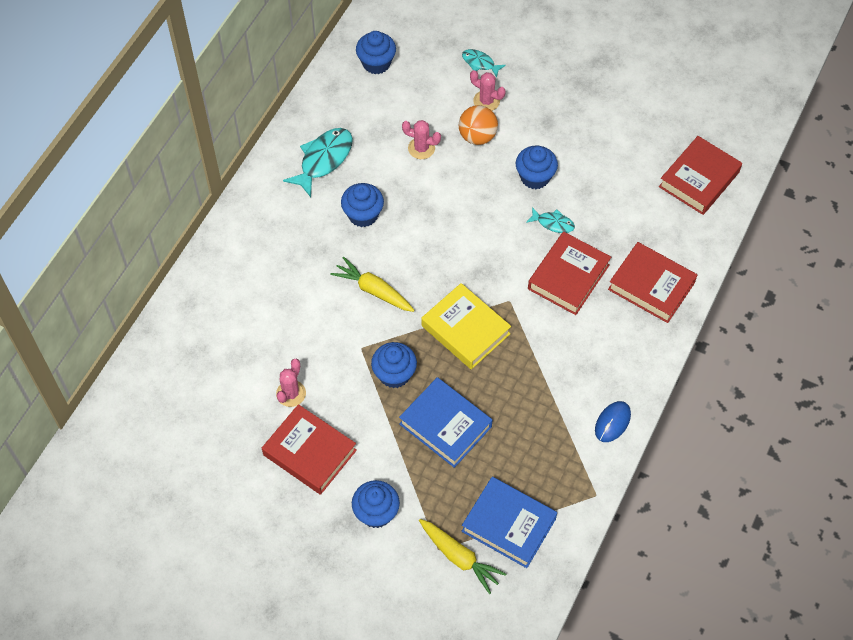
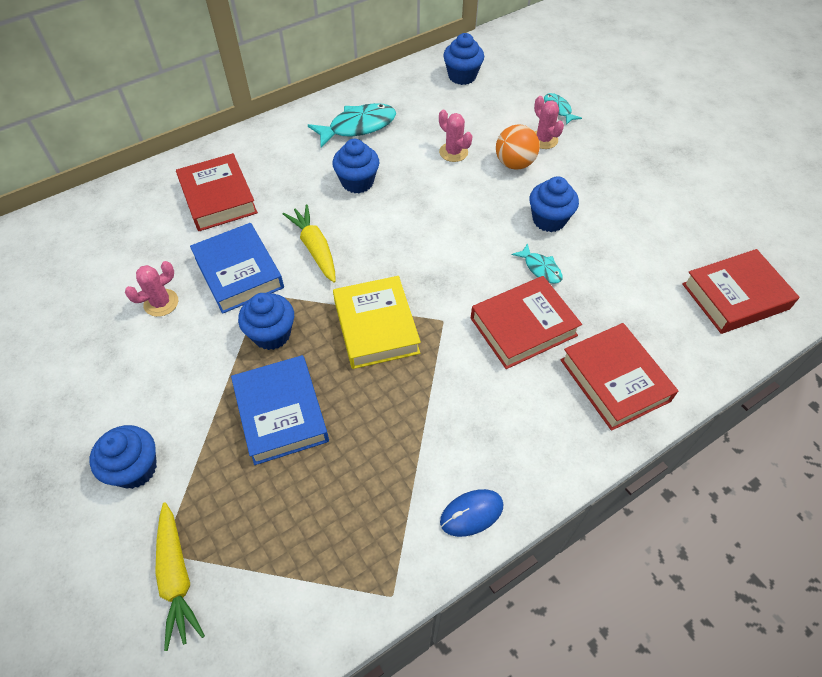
camera: 30 degrees right, 5 degrees down
red book [262,404,357,495] -> red book moved to [176,153,258,231]
blue book [462,477,557,568] -> blue book moved to [190,223,284,314]

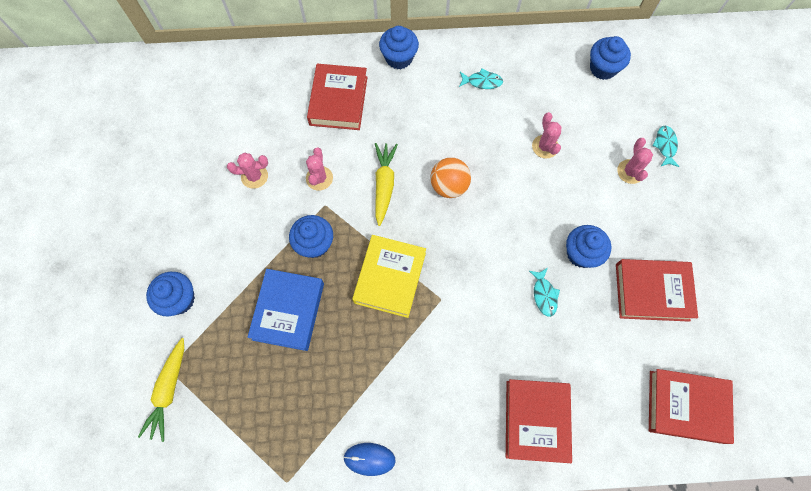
camera: 30 degrees right, 15 degrees up
blue book [190,223,284,314] -> pink cactus [306,147,333,191]
turquoise fish [308,103,396,148] -> turquoise fish [459,69,503,89], size x0.55
blue cupcake [333,139,379,193] -> blue cupcake moved to [379,26,419,69]
red book [471,276,582,369] -> red book moved to [616,259,698,322]
orange ball [496,124,540,170] -> orange ball moved to [430,158,471,198]

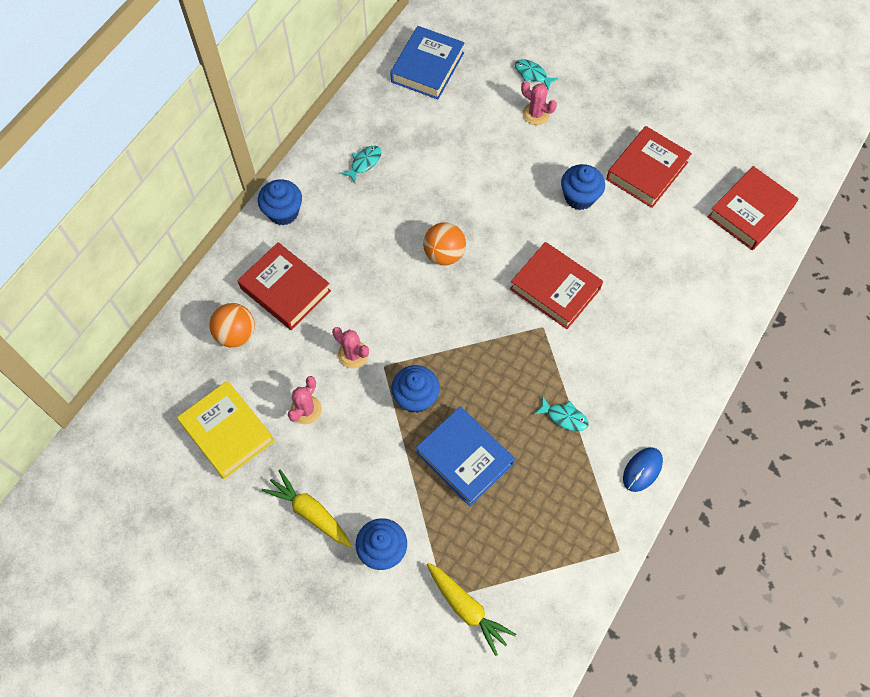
camera: 55 degrees left, 5 degrees down
yellow book [352,235,426,318] -> yellow book moved to [177,381,275,479]
yellow carrot [375,143,398,226] -> yellow carrot moved to [262,469,352,547]
red book [506,379,572,463] -> red book moved to [510,242,603,329]
turquoise fish [529,268,560,317] -> turquoise fish moved to [535,396,589,431]
pink cactus [532,112,562,159] -> none
blue cupcake [590,36,631,80] -> blue book [390,26,465,99]
none -> orange ball [209,303,255,347]

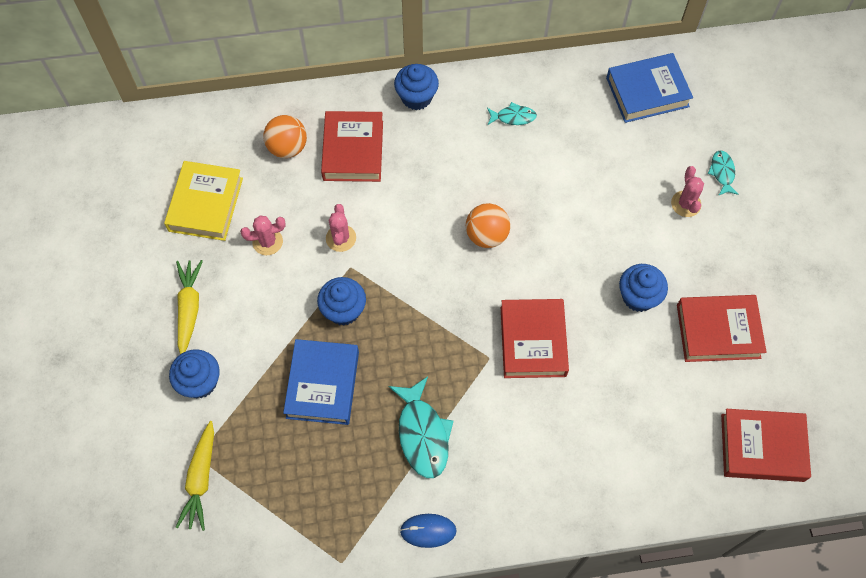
camera: 50 degrees right, 0 degrees up
turquoise fish [535,396,589,431] -> turquoise fish [389,377,453,478], size x1.83

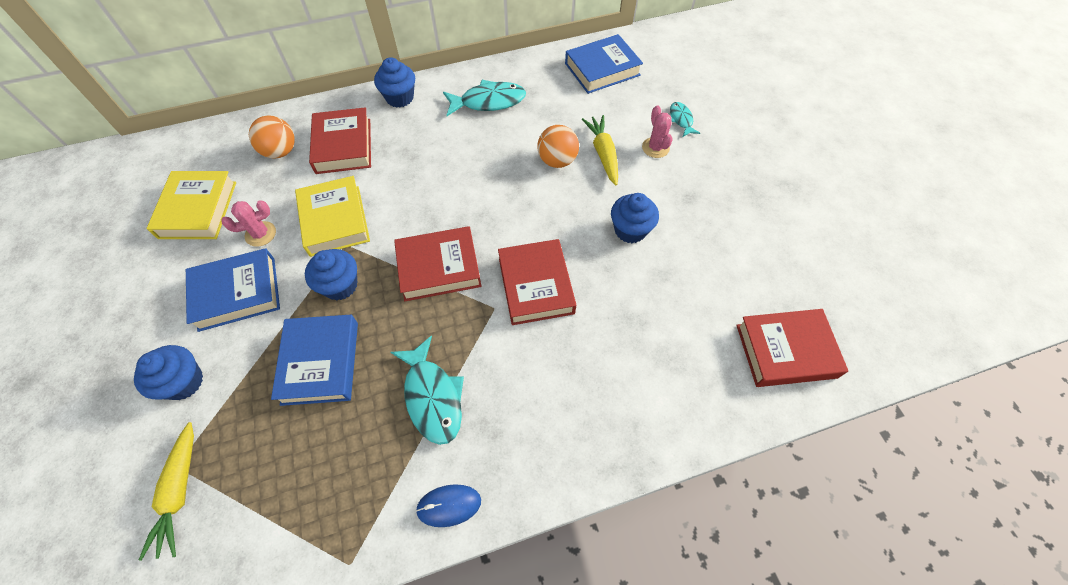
camera: 10 degrees left, 5 degrees down
yellow carrot [176,260,203,354] -> yellow carrot moved to [582,115,618,185]
pink cactus [326,204,356,252] -> yellow book [295,176,370,257]
orange ball [466,203,510,248] -> orange ball moved to [537,125,579,168]
turquoise fish [487,102,537,125] -> turquoise fish [443,80,526,116], size x1.83
red book [677,295,767,362] -> red book moved to [394,226,482,301]
none -> blue book [186,248,280,332]

